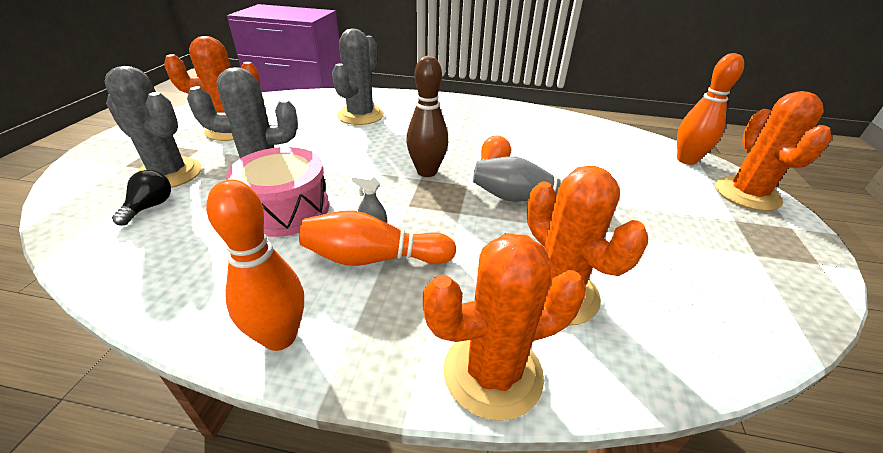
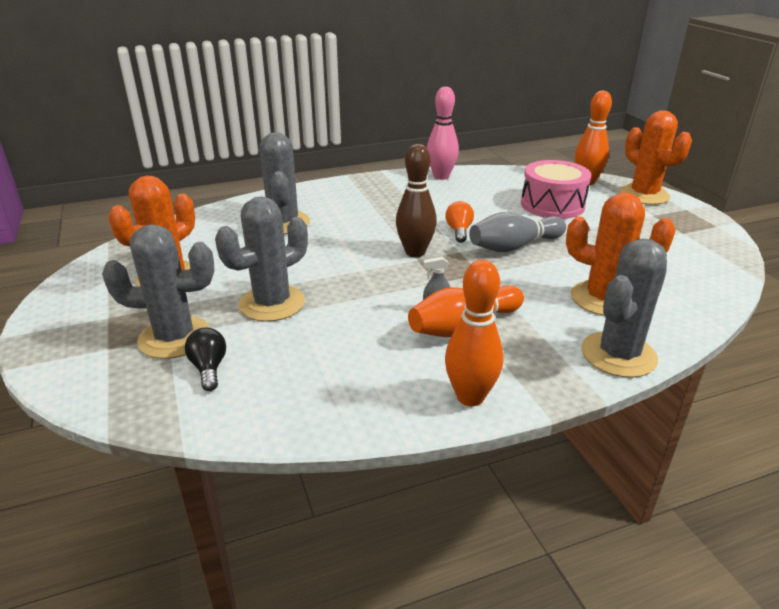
camera: 30 degrees left, 5 degrees down
pink drum [226,147,329,237] -> pink drum moved to [521,160,591,219]
orange cactus [423,233,586,421] -> grey cactus [581,238,667,378]
none -> pink bowling pin [427,87,459,180]

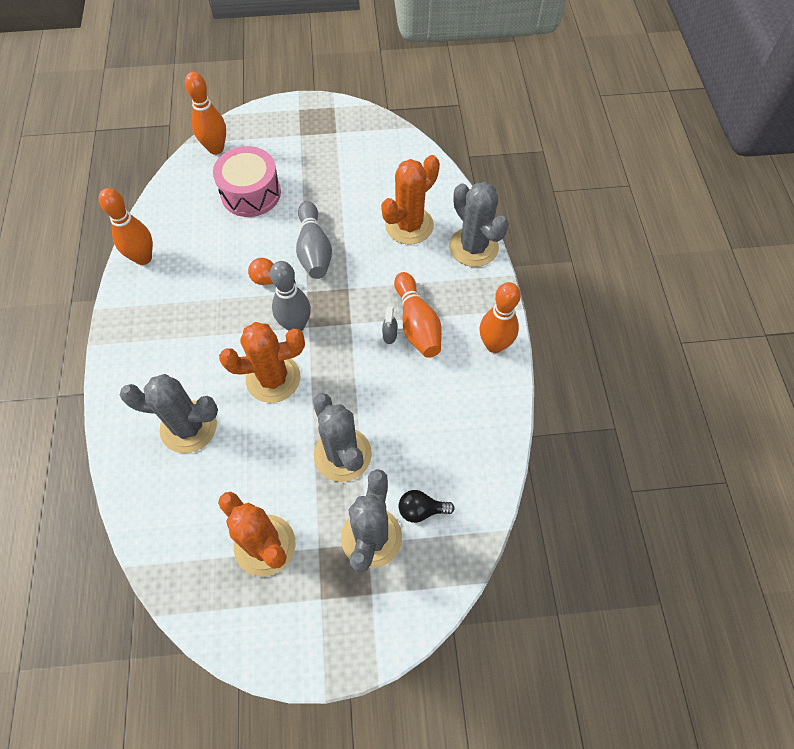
camera: 75 degrees left, 30 degrees up
brown bowling pin [396,144,437,257] -> grey bowling pin [270,261,311,331]
pink bowling pin [427,87,459,180] -> orange bowling pin [99,188,153,265]
orange cactus [619,110,692,205] -> orange cactus moved to [219,322,305,403]

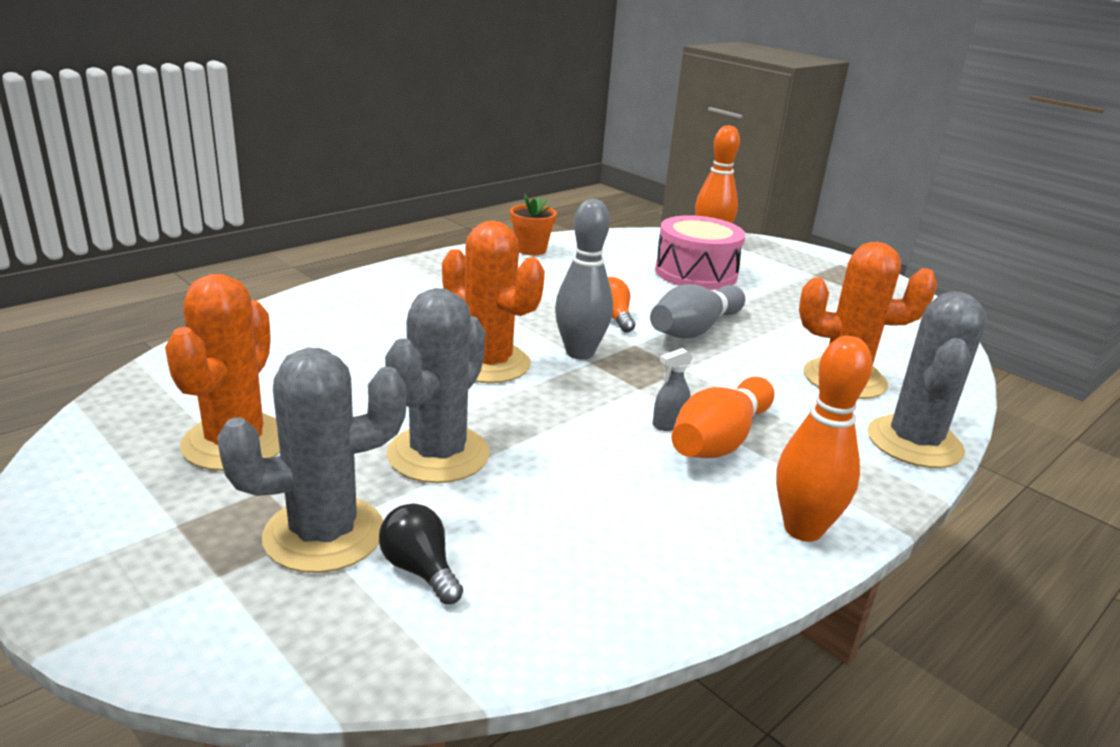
camera: 50 degrees right, 35 degrees down
orange bowling pin [99,188,153,265] -> orange flower pot [510,194,557,255]
grey cactus [120,374,218,453] -> none

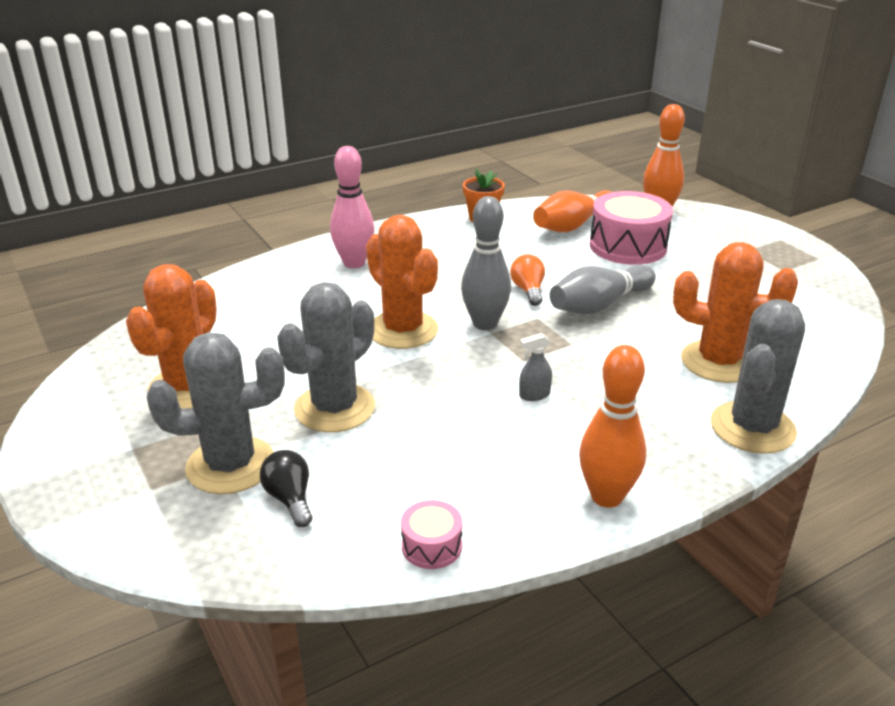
camera: 15 degrees right, 5 degrees up
orange bowling pin [672,377,775,458] -> orange bowling pin moved to [533,190,611,232]
none -> pink bowling pin [330,146,375,268]
none -> pink drum [401,500,463,569]

